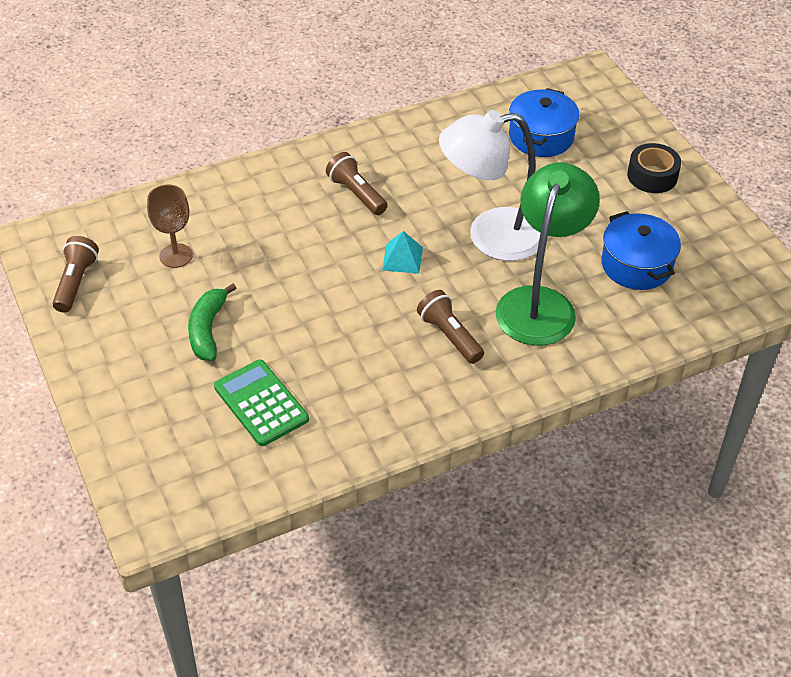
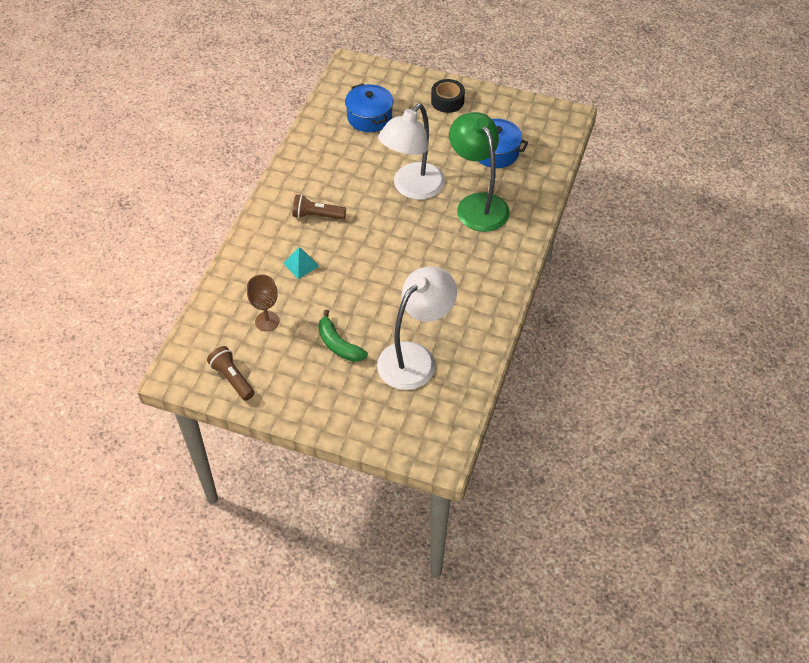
camera: 45 degrees left, 5 degrees up
green calculator [214,360,309,446] -> white lamp [377,267,457,390]
turquoise pyramid [382,231,423,274] -> turquoise pyramid moved to [283,247,319,279]
brown flashlight [417,290,484,364] -> none

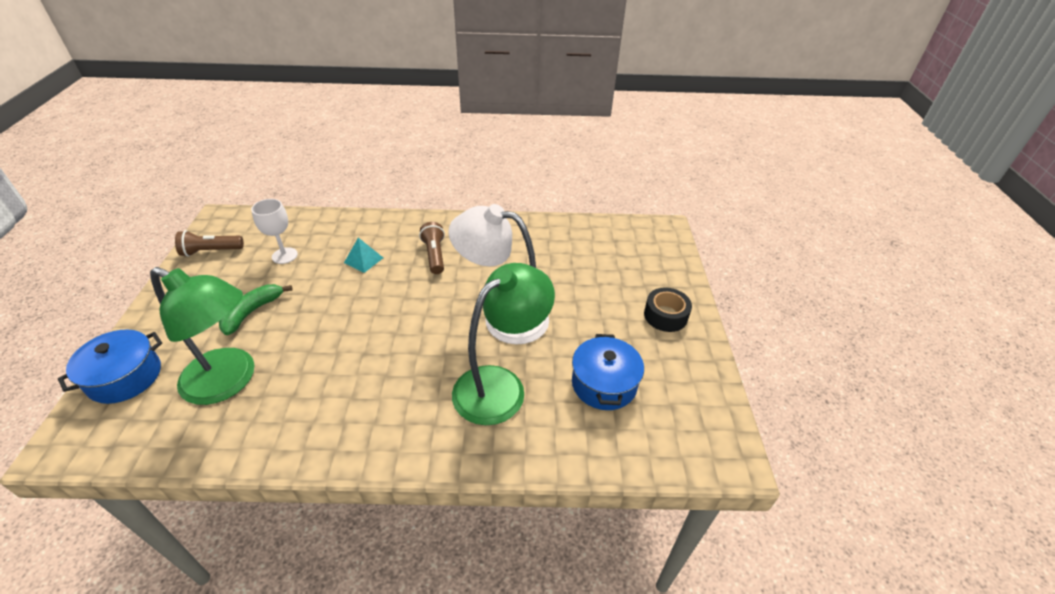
camera: 70 degrees right, 10 degrees down
brown flashlight [207,346,254,401] -> brown flashlight turned 135 degrees counterclockwise [175,230,244,257]
brown goblet [247,274,279,331] -> white goblet [251,199,298,264]
blue pot [345,83,393,132] -> blue pot moved to [58,329,162,404]
white lamp [377,267,457,390] -> green lamp [150,267,254,405]

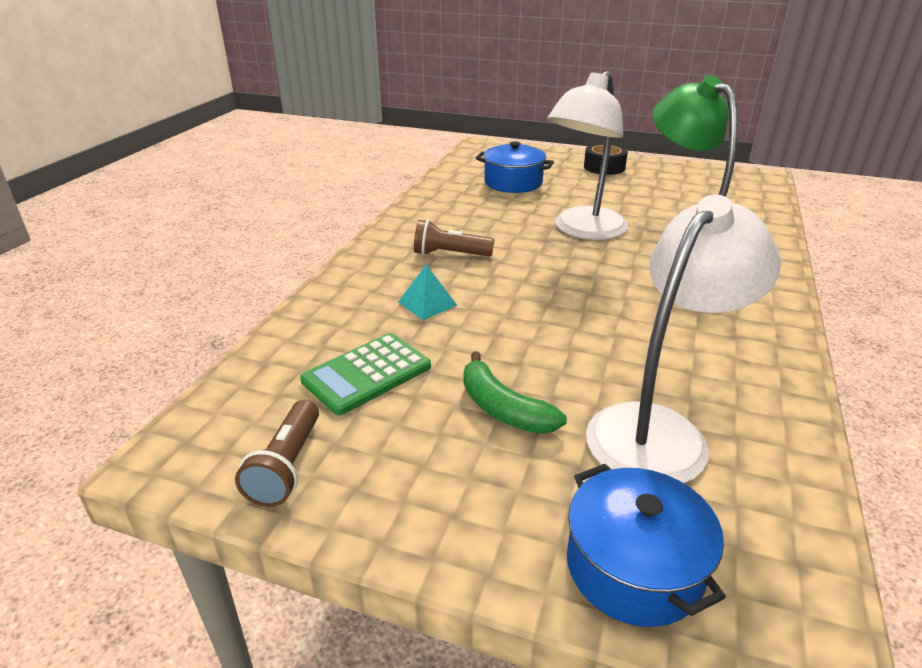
camera: 70 degrees left, 10 degrees down
green lamp [150,267,254,405] -> white lamp [586,195,781,483]
white goblet [251,199,298,264] -> green calculator [300,333,431,415]
blue pot [572,334,644,410] -> blue pot moved to [476,141,554,193]

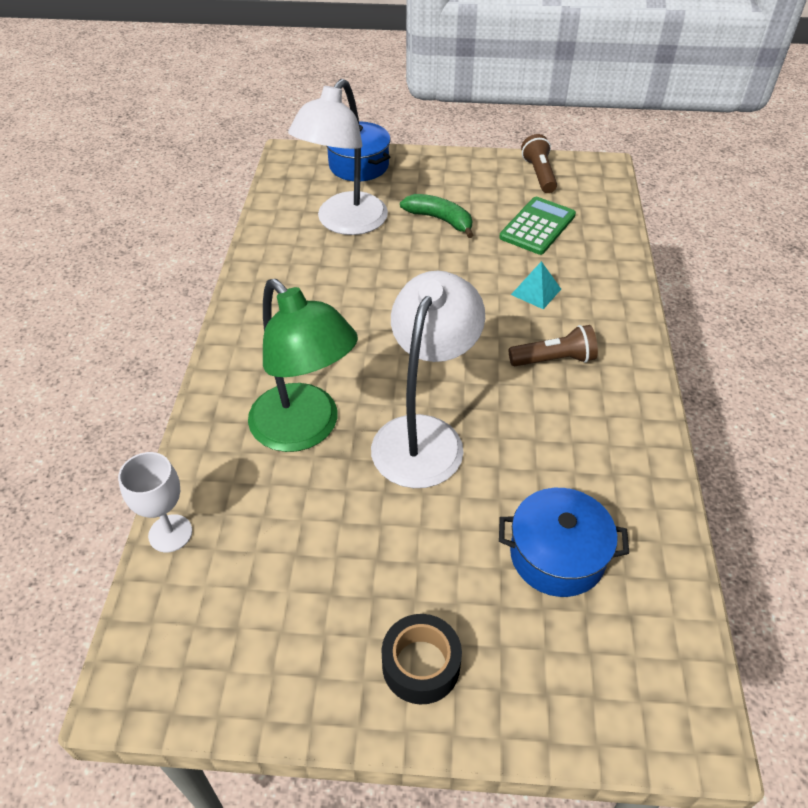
camera: 165 degrees right, 15 degrees up
none -> white goblet [118,452,192,552]

